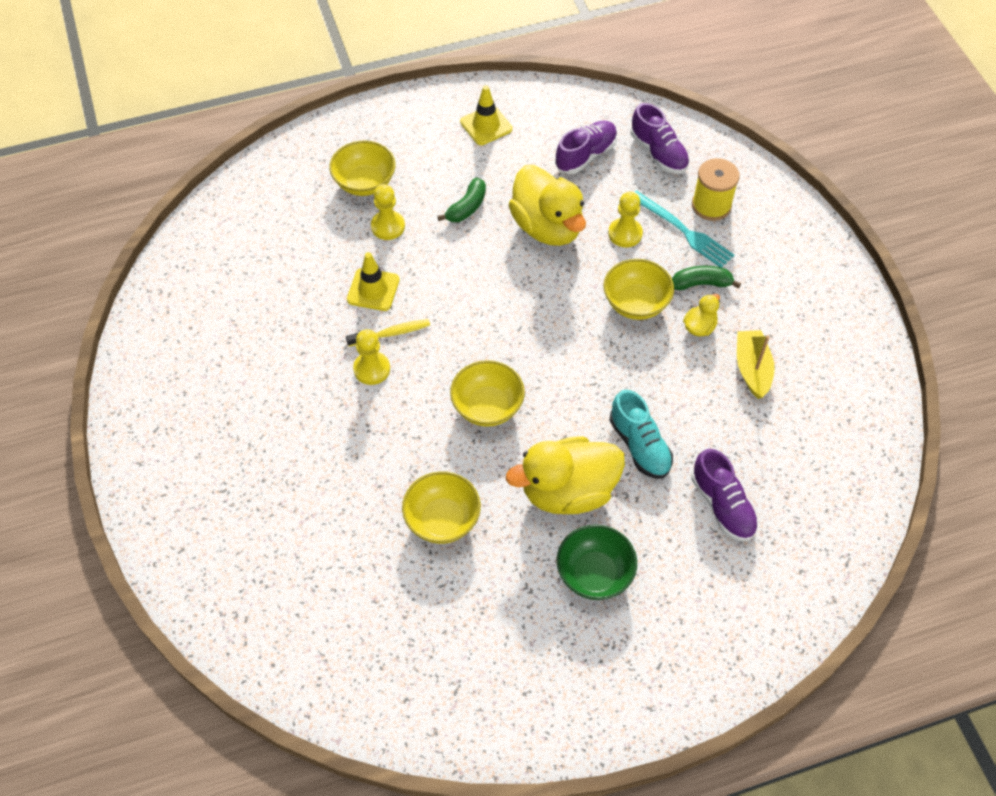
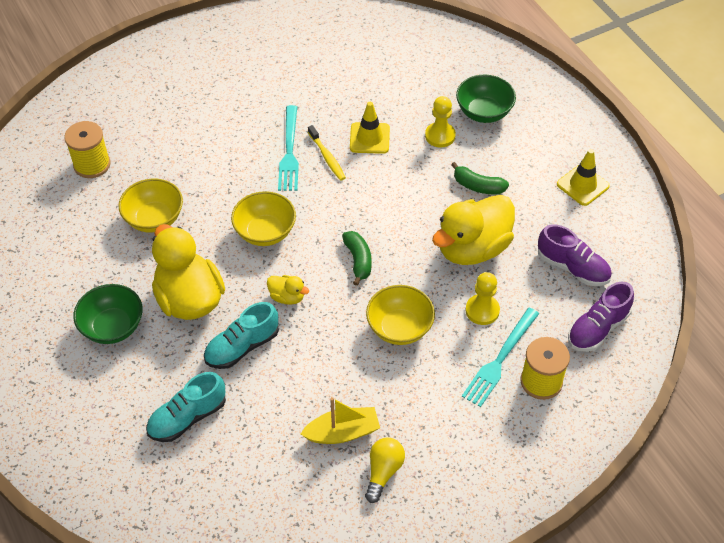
camera: 80 degrees right, 5 degrees down
yellow bowl [329,141,395,196] -> green bowl [456,75,516,123]
yellow pawn [353,329,390,385] -> turquoise fork [278,105,299,191]
green banana [672,266,741,290] -> green banana moved to [342,231,372,286]
yellow duck [683,294,720,337] -> yellow duck moved to [267,275,309,305]
purple shoe [691,449,758,541] -> turquoise shoe [146,372,226,442]
none -> yellow spool [64,121,111,178]
none -> yellow light bulb [365,438,405,503]

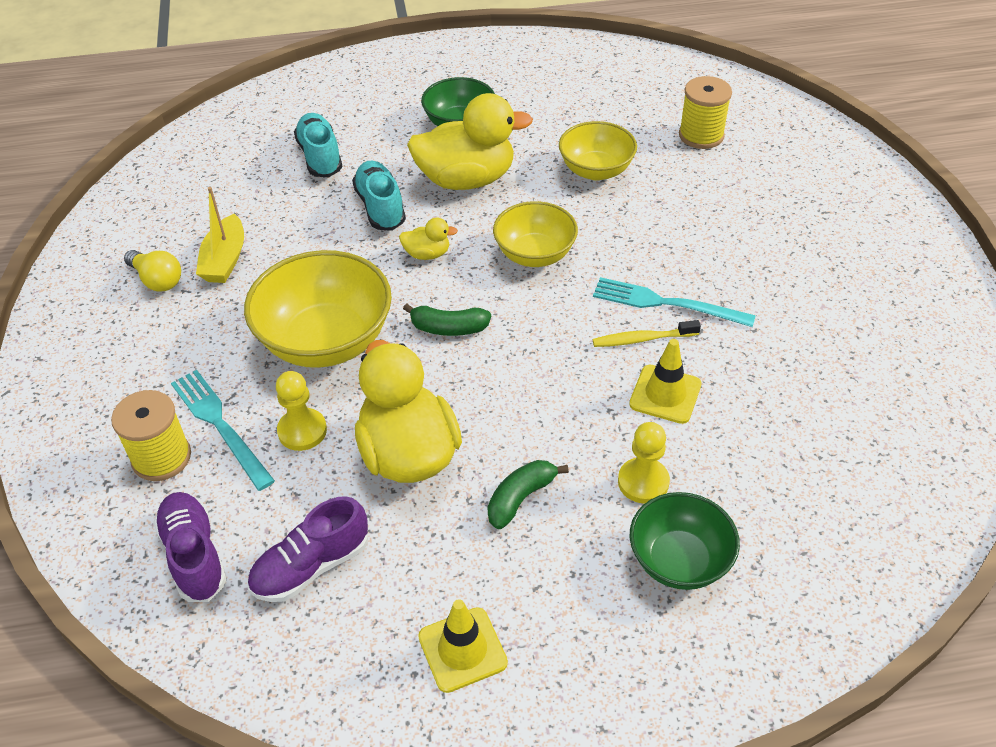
camera: 110 degrees right, 5 degrees down
yellow duck [267,275,309,305] -> yellow duck turned 135 degrees counterclockwise [399,217,458,260]
yellow bowl [366,285,435,345] -> yellow bowl [244,250,392,368], size x1.59

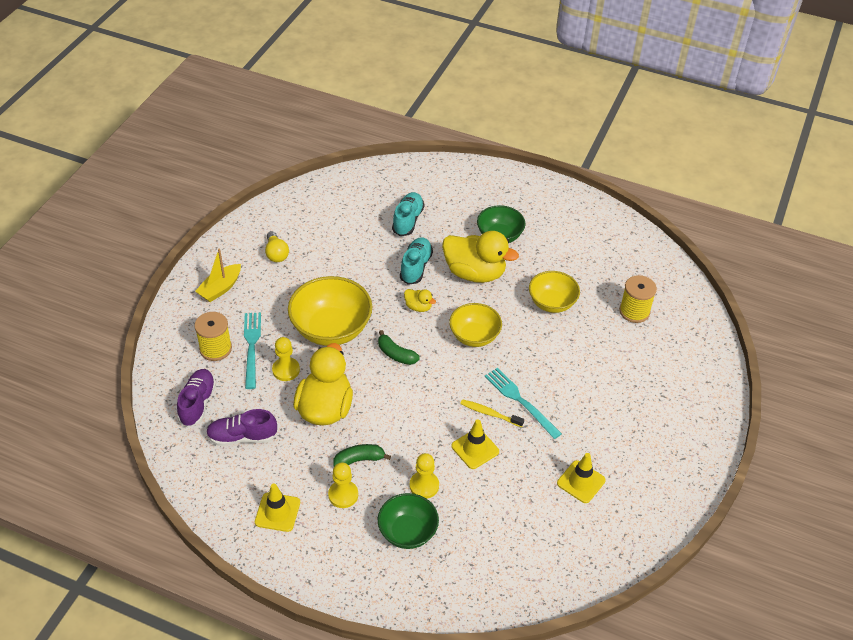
camera: 30 degrees right, 0 degrees up
yellow boat [196,187,244,283] -> yellow boat moved to [195,249,241,302]
none -> yellow pawn [328,462,358,508]
none -> yellow traffic cone [557,453,606,503]

